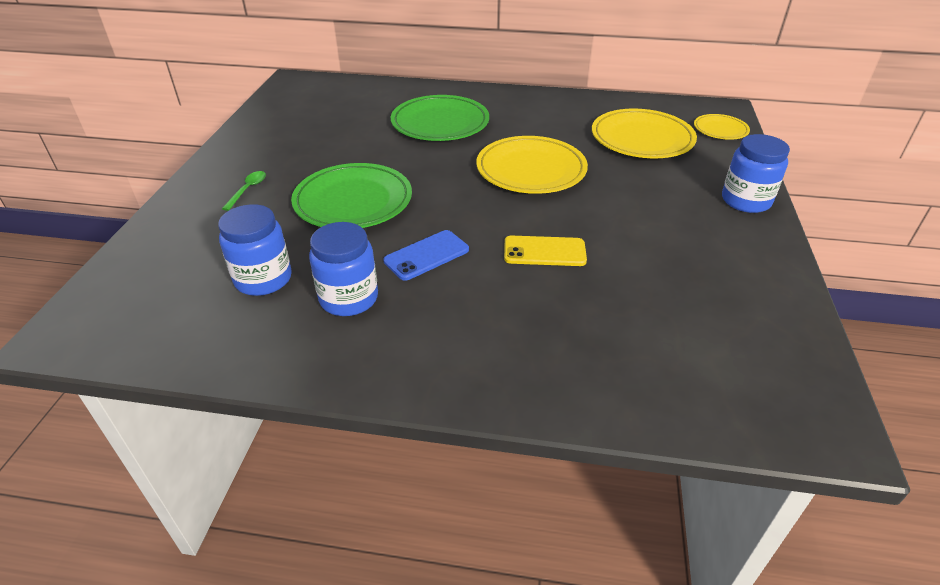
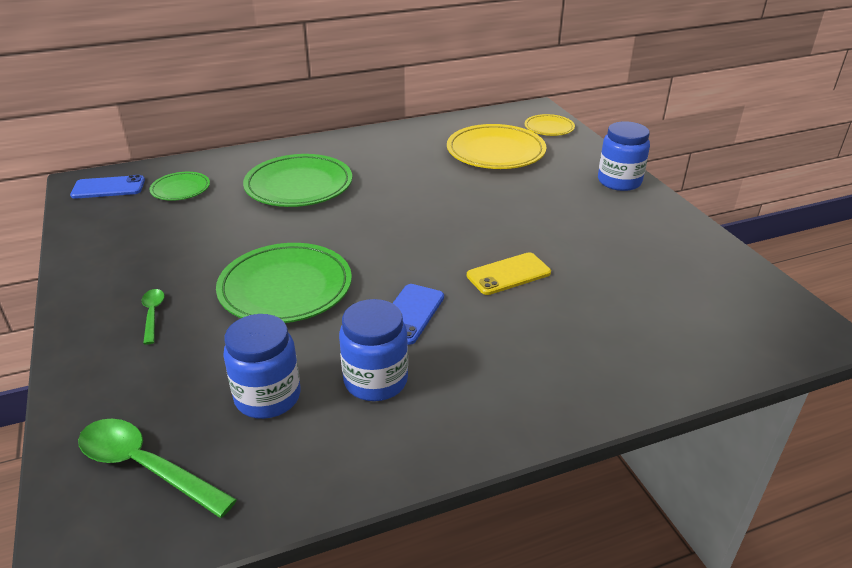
camera: 30 degrees left, 5 degrees down
yellow plate [476,136,588,194] -> none
none -> blue phone [70,175,145,199]
none -> green spoon [78,419,237,518]
none -> green plate [150,172,210,201]

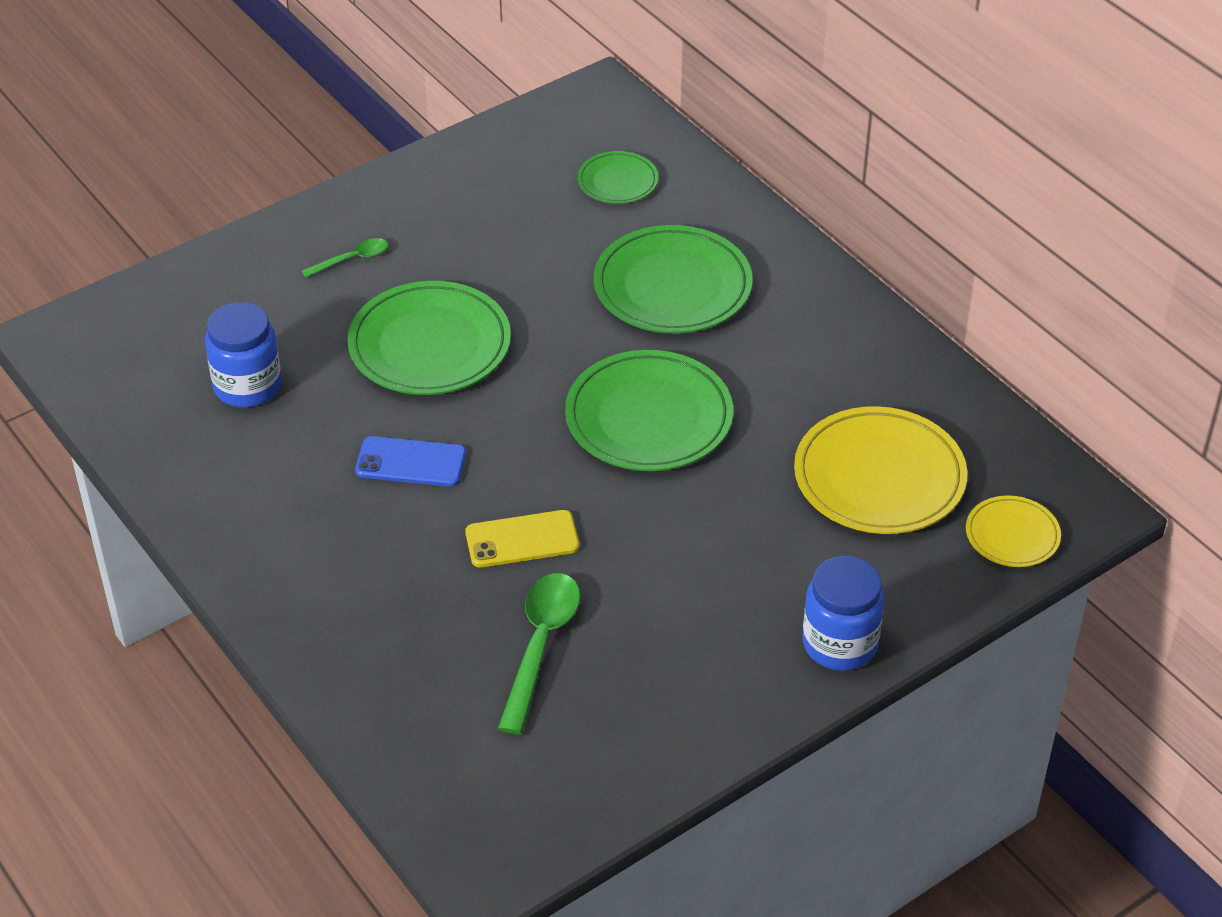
camera: 75 degrees right, 10 degrees up
blue phone [70,175,145,199] -> none
green spoon [78,419,237,518] -> green spoon moved to [498,573,580,735]
blue jar [339,299,408,401] -> none
yellow phone [467,252,551,295] -> yellow phone turned 60 degrees counterclockwise [465,510,579,568]
none -> green plate [565,350,733,471]

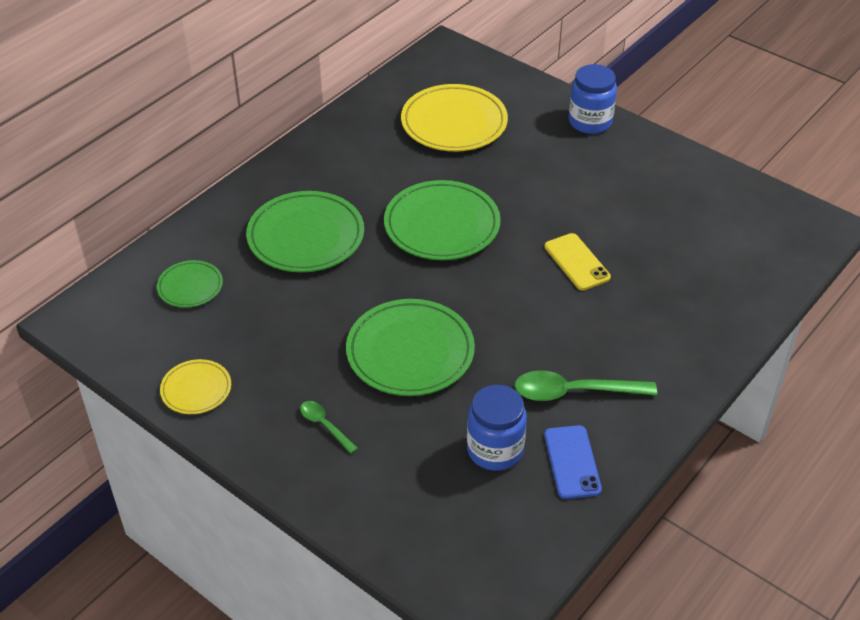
camera: 105 degrees left, 0 degrees up
blue phone [355,436,466,487] -> blue phone moved to [544,425,602,499]
green spoon [498,573,580,735] -> green spoon moved to [514,370,657,401]
yellow plate [966,495,1061,567] -> yellow plate moved to [160,359,231,414]

